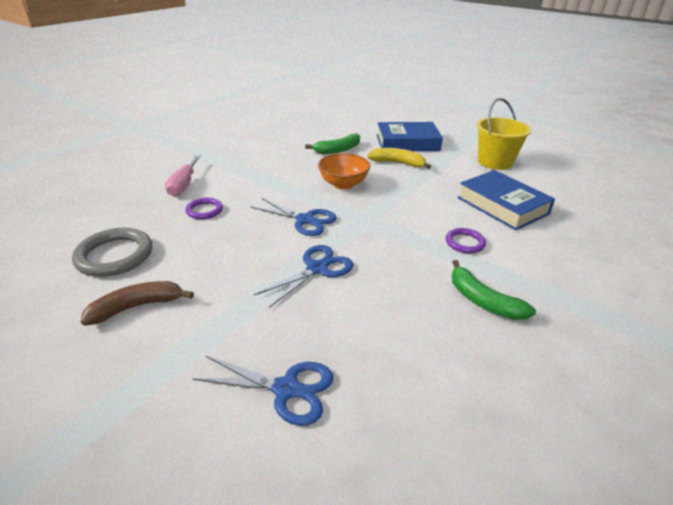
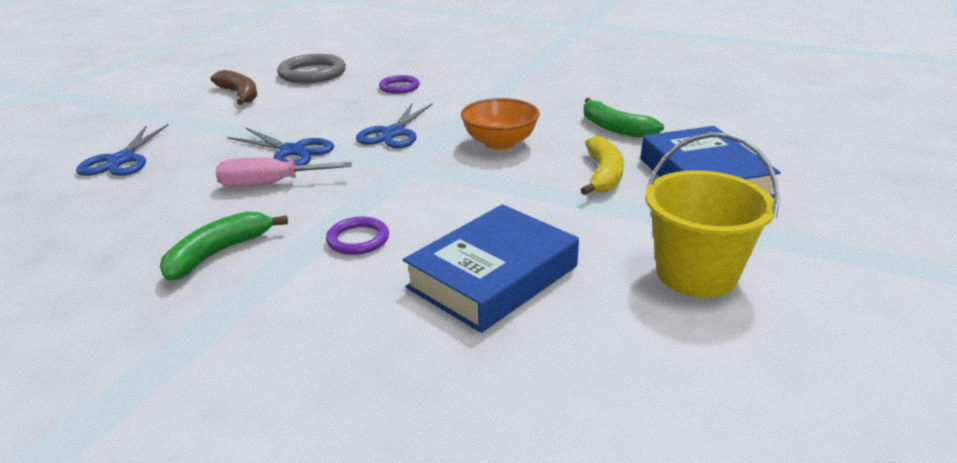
camera: 80 degrees right, 5 degrees down
pink screwdriver [165,155,201,197] -> pink screwdriver moved to [216,157,352,187]

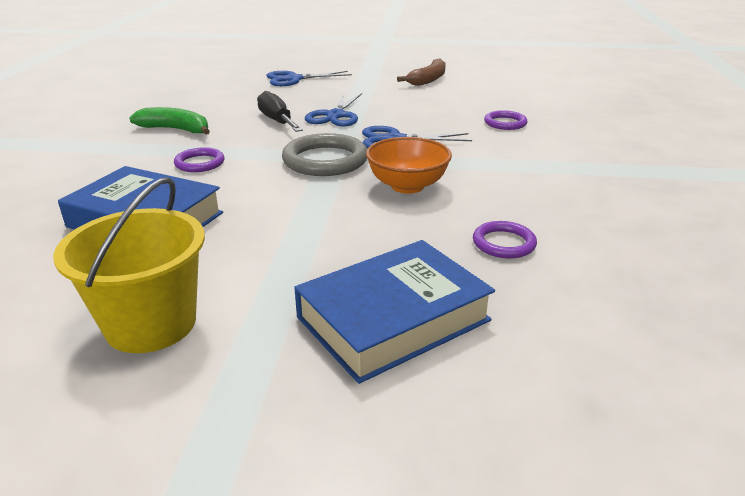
camera: 70 degrees right, 0 degrees up
pink screwdriver [216,157,352,187] -> black screwdriver [257,91,303,132]
grey ring [277,54,346,83] -> grey ring moved to [282,133,367,176]
yellow banana [581,136,624,195] -> none
green banana [584,98,664,138] -> purple ring [473,221,537,258]

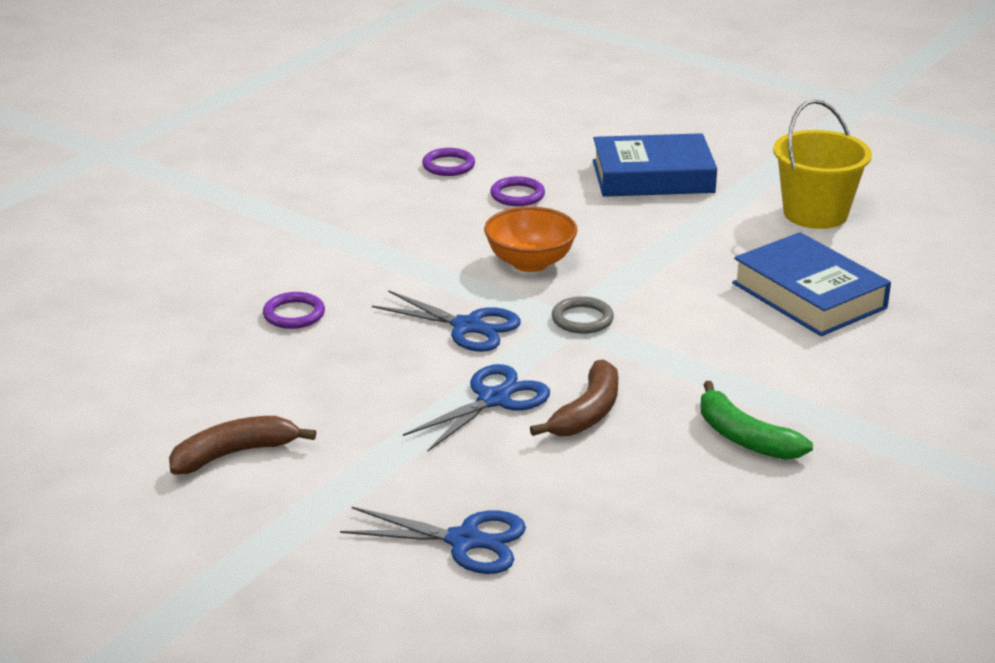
camera: 150 degrees left, 0 degrees up
purple ring [174,147,225,172] -> purple ring moved to [422,148,475,176]
black screwdriver [257,91,303,132] -> brown banana [530,359,618,436]
grey ring [282,133,367,176] -> grey ring [552,296,614,334], size x0.57

